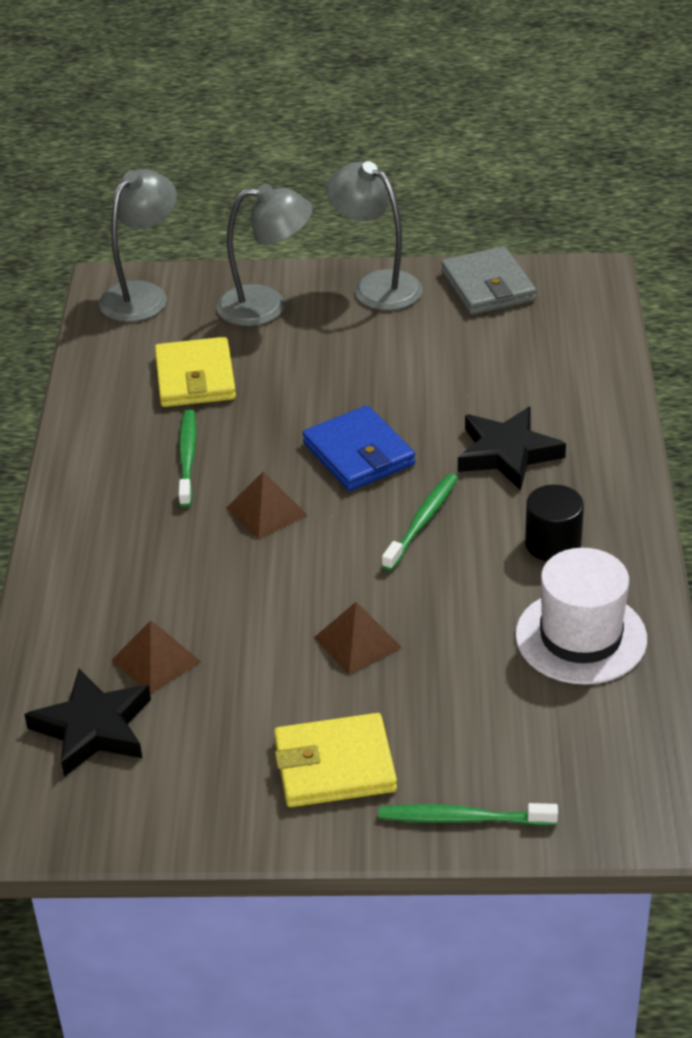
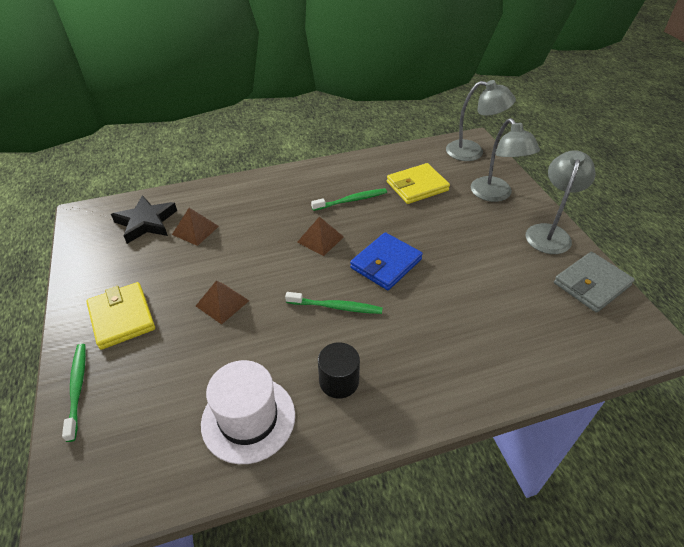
camera: 70 degrees right, 5 degrees up
black star [458,407,566,490] -> none

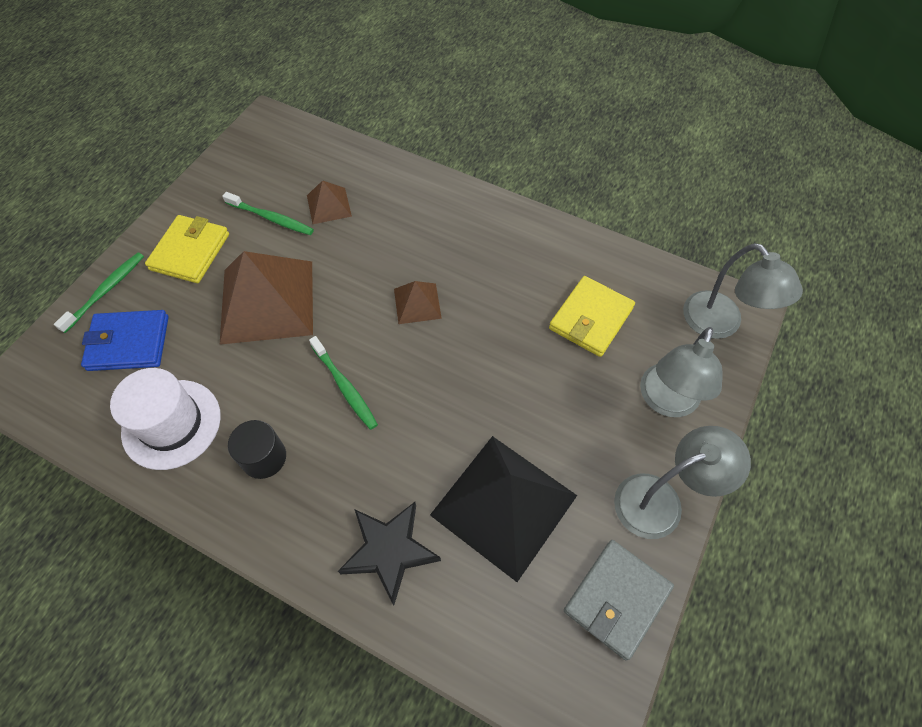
camera: 45 degrees right, 15 degrees up
black star [111,195,177,244] -> black star moved to [338,502,441,605]
brown pyramid [196,281,249,324] -> brown pyramid [220,251,313,345], size x2.10
green toothbrush [311,188,387,211] -> green toothbrush moved to [222,192,314,235]
blue wallet [350,232,423,290] -> blue wallet moved to [81,310,169,371]
yellow wallet [387,163,450,204] -> yellow wallet turned 75 degrees counterclockwise [549,276,635,357]
grey wallet [554,252,635,313] -> grey wallet turned 60 degrees counterclockwise [564,540,674,661]
none -> black pyramid [430,436,577,582]

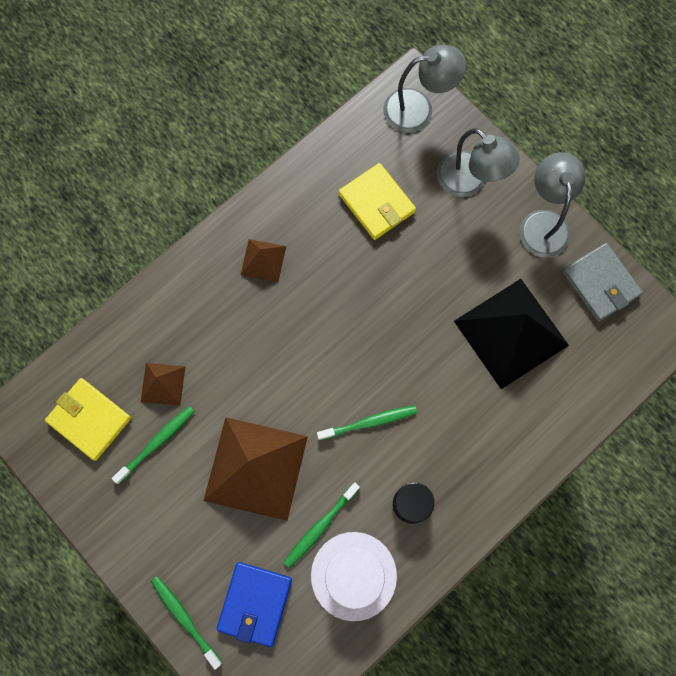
camera: 70 degrees left, 15 degrees up
yellow wallet [145,215,229,283] -> yellow wallet moved to [45,378,131,461]
black star [338,502,441,605] -> none
brown pyramid [394,281,442,324] -> brown pyramid moved to [241,239,286,282]
none -> green toothbrush [284,482,360,568]

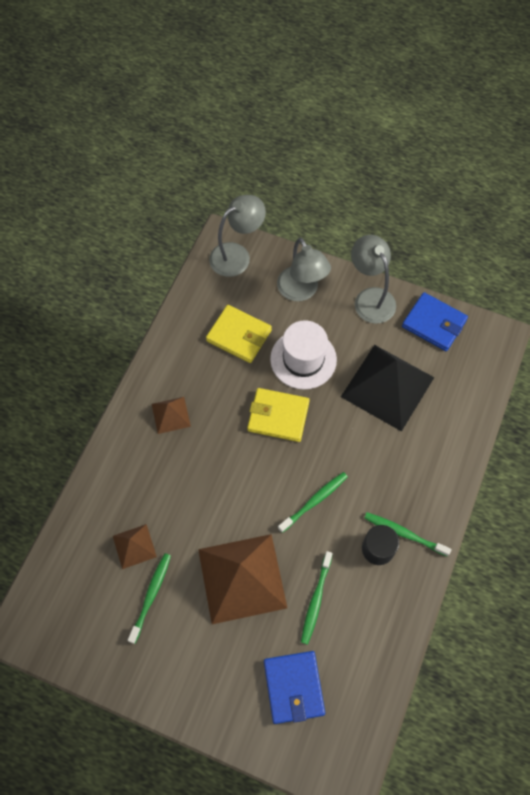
camera: 25 degrees left, 10 degrees down
yellow wallet [45,378,131,461] -> yellow wallet moved to [247,388,310,442]
green toothbrush [151,576,222,670] -> green toothbrush moved to [364,512,452,557]
white hat [311,532,397,621] -> white hat moved to [270,320,337,390]
grey lamp [437,128,520,197] -> grey lamp turned 45 degrees clockwise [277,238,331,301]
grey wallet [562,243,643,322] -> blue wallet [402,292,468,351]

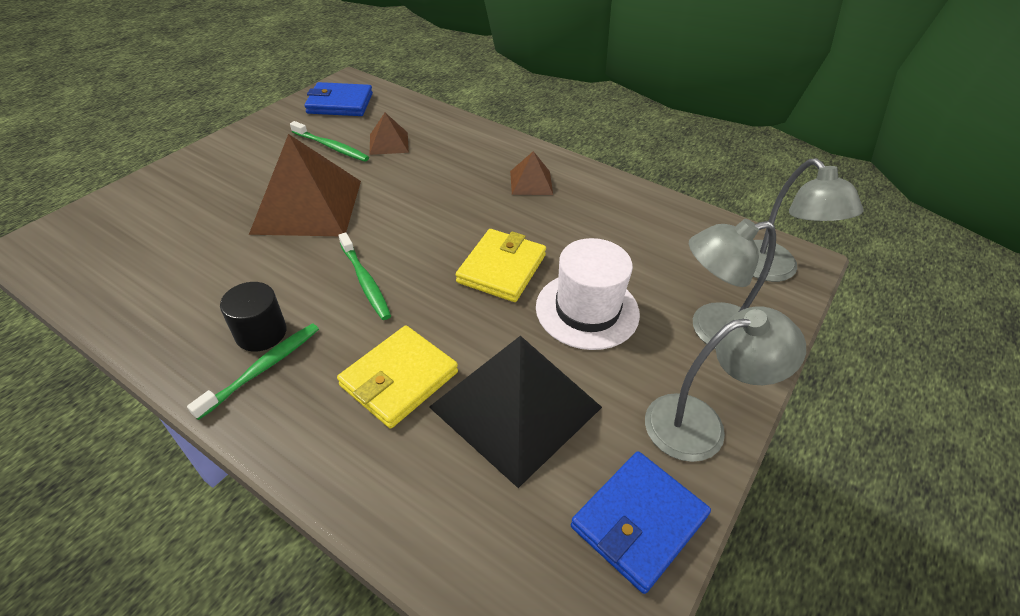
camera: 100 degrees right, 20 degrees down
yellow wallet [206,305,272,363] -> yellow wallet moved to [337,326,458,428]
blue wallet [264,651,325,724] -> blue wallet moved to [304,82,373,116]
green toothbrush [301,551,333,645] -> none

